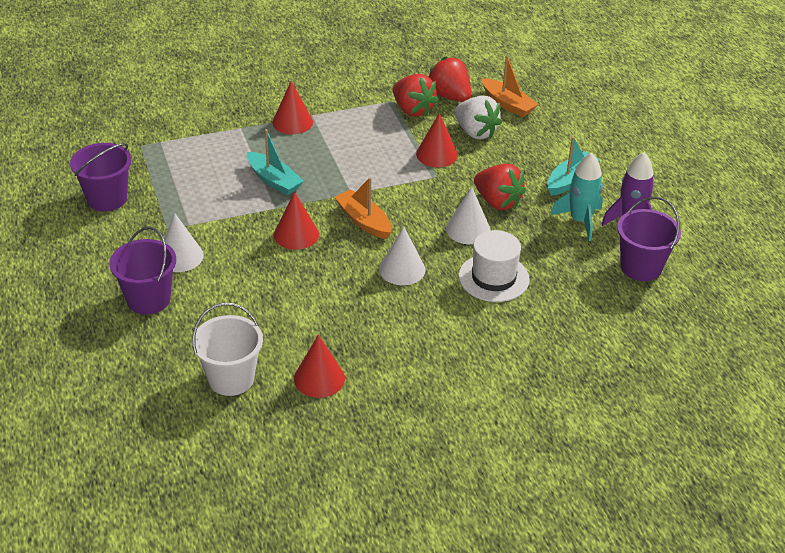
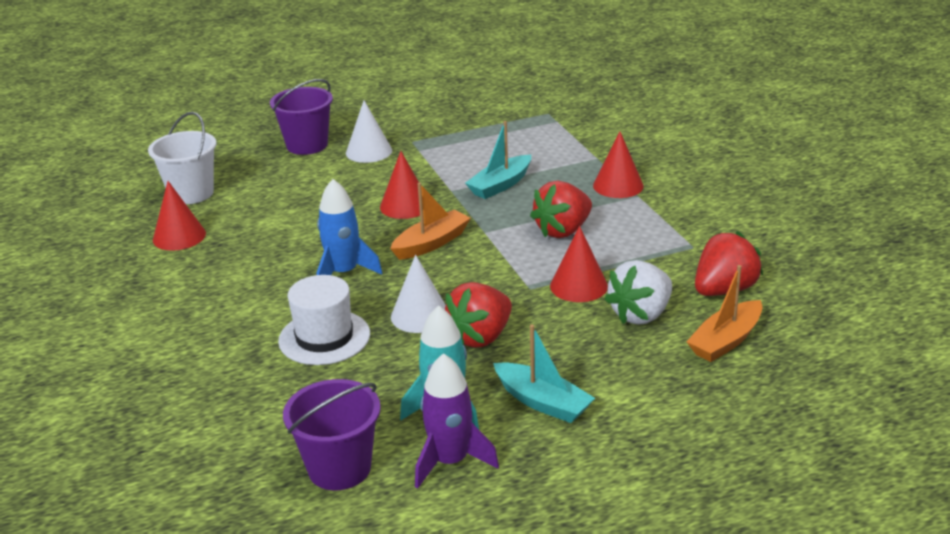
camera: 90 degrees right, 10 degrees down
purple bucket [70,143,132,211] -> none
white cone [379,227,426,285] -> blue rocket [316,179,382,275]
red strawberry [393,74,438,117] -> red strawberry moved to [530,181,592,238]

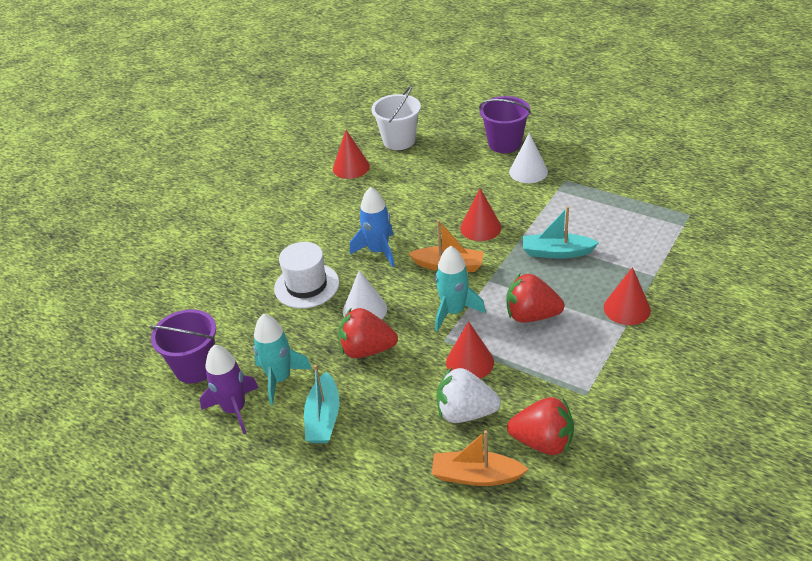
camera: 55 degrees right, 10 degrees up
none -> turquoise rocket [435,246,486,331]

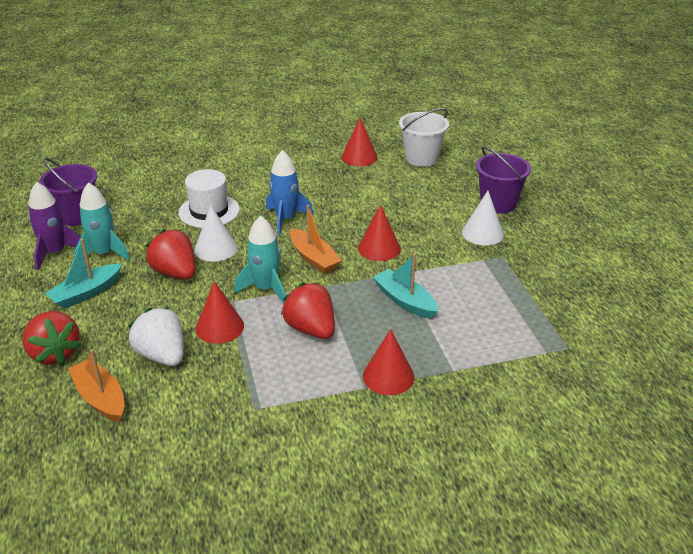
camera: 40 degrees right, 5 degrees down
red strawberry [507,397,574,455] -> red strawberry moved to [22,311,81,365]

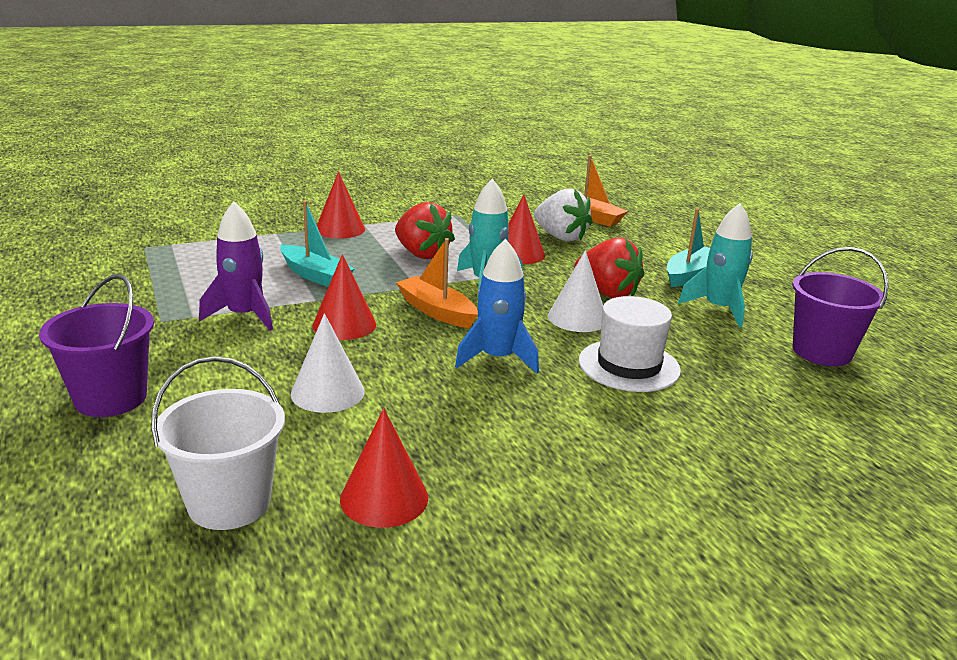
camera: 170 degrees right, 10 degrees down
red strawberry [22,311,81,365] -> none
purple rocket [28,182,81,270] -> purple rocket moved to [199,201,273,331]
white cone [462,191,504,246] -> white cone moved to [290,313,365,413]

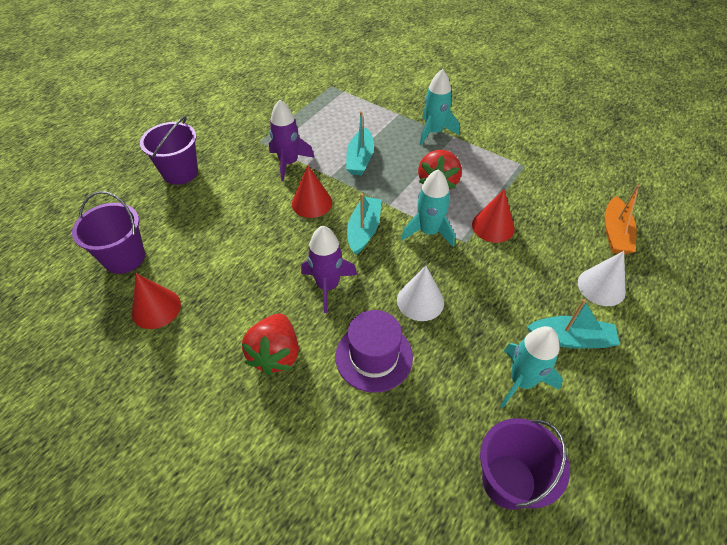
camera: 60 degrees right, 25 degrees up
white bucket [151,356,285,530] -> purple bucket [72,191,145,274]
white cone [290,313,365,413] -> white cone moved to [578,251,626,306]
red cone [317,171,365,239] -> turquoise rocket [419,69,459,145]
orange boat [396,238,478,328] -> turquoise boat [347,193,382,255]
blue rocket [455,239,539,374] -> purple rocket [301,226,357,313]
white strawberry [534,188,593,242] -> none
red strawberry [574,237,644,298] -> red strawberry moved to [242,314,299,375]
white hat [579,296,681,392] -> purple hat [335,310,413,393]

